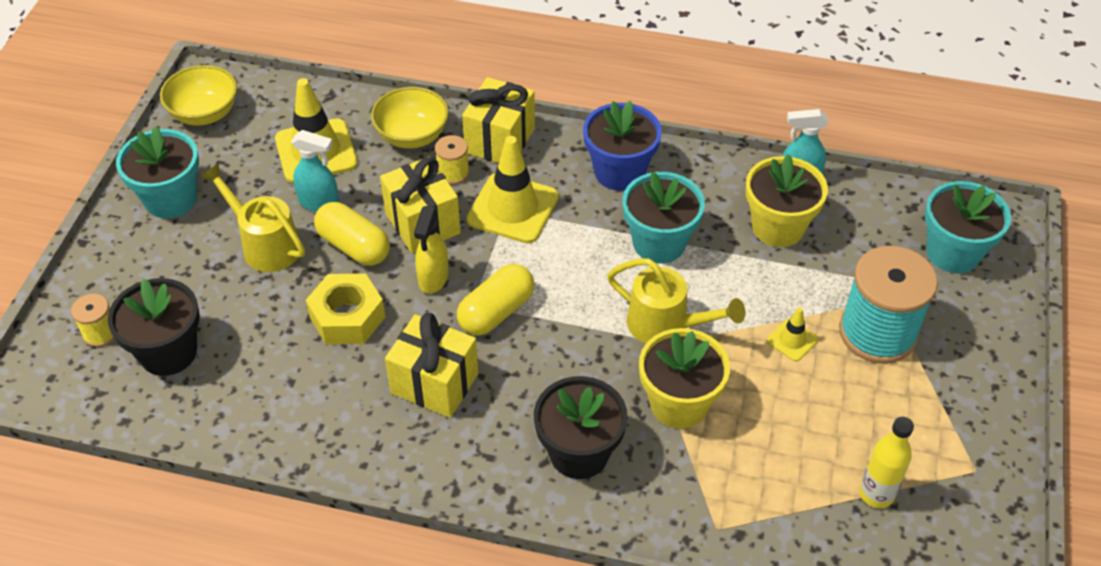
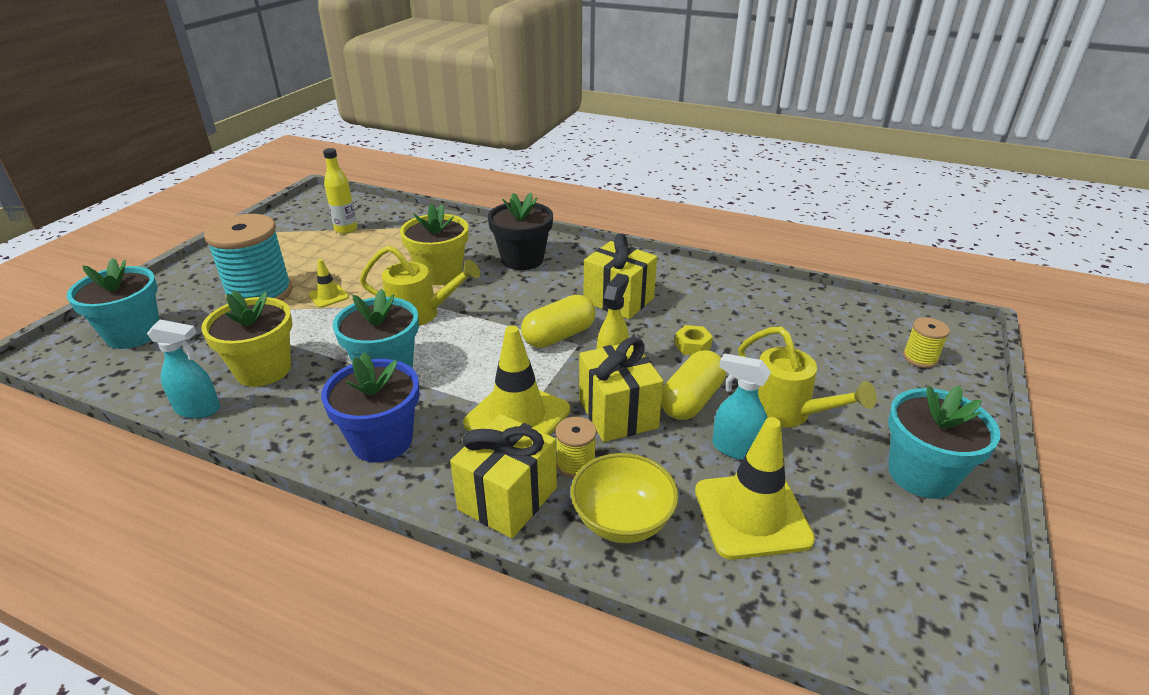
camera: 170 degrees left, 15 degrees down
black flower pot [108,278,200,376] -> none
yellow bowl [160,65,237,125] -> none
yellow nut [306,274,385,344] -> yellow nut [674,325,713,355], size x0.53
yellow capsule [314,202,390,266] -> yellow capsule turned 75 degrees clockwise [661,350,726,420]
yellow watering can [607,258,745,343] -> yellow watering can turned 150 degrees clockwise [360,246,480,326]

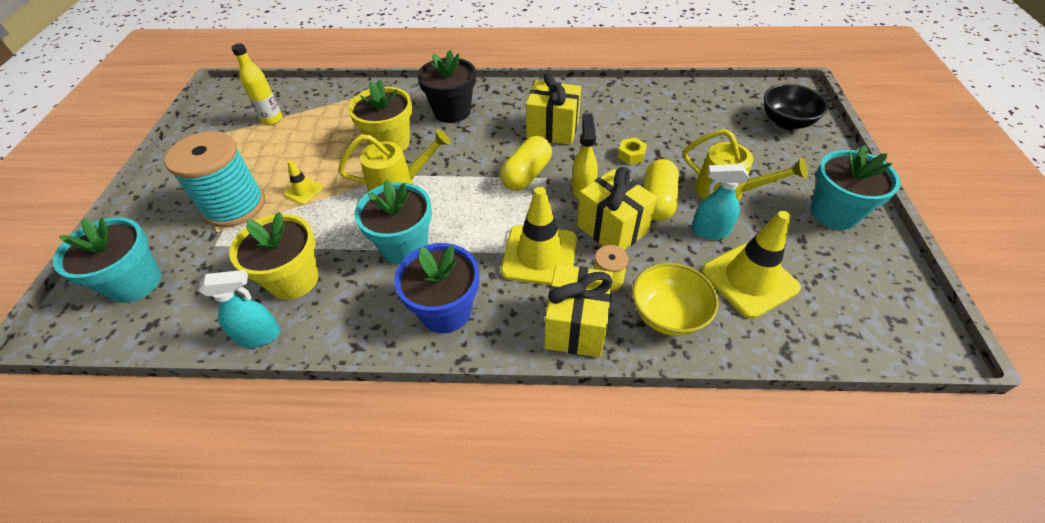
camera: 20 degrees left, 15 degrees up
yellow spool [903,317,950,368] -> black bowl [764,84,829,130]

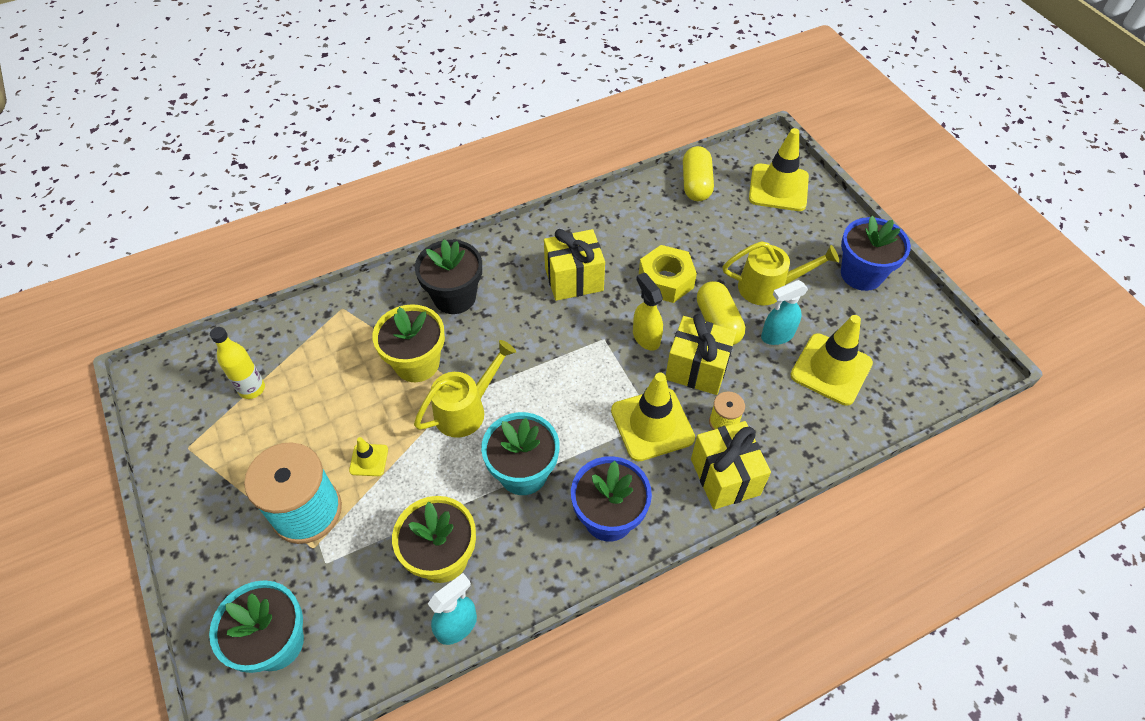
camera: 30 degrees left, 5 degrees up
yellow capsule [500,136,552,191] -> yellow capsule moved to [683,146,714,201]
yellow nut [618,138,647,165] -> yellow nut [639,245,697,303], size x1.88
yellow bowl [632,263,719,336] -> none
black bowl [764,84,829,130] -> yellow traffic cone [749,128,809,211]
turquoise flower pot [810,145,901,230] -> blue flower pot [841,216,911,291]

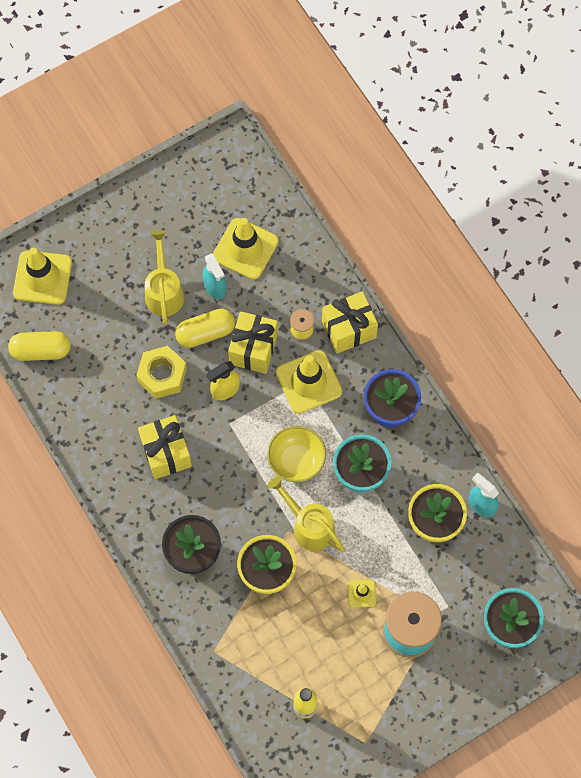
camera: 95 degrees left, 15 degrees up
blue flower pot [841,216,911,291] -> none
none -> yellow bowl [267,426,326,482]

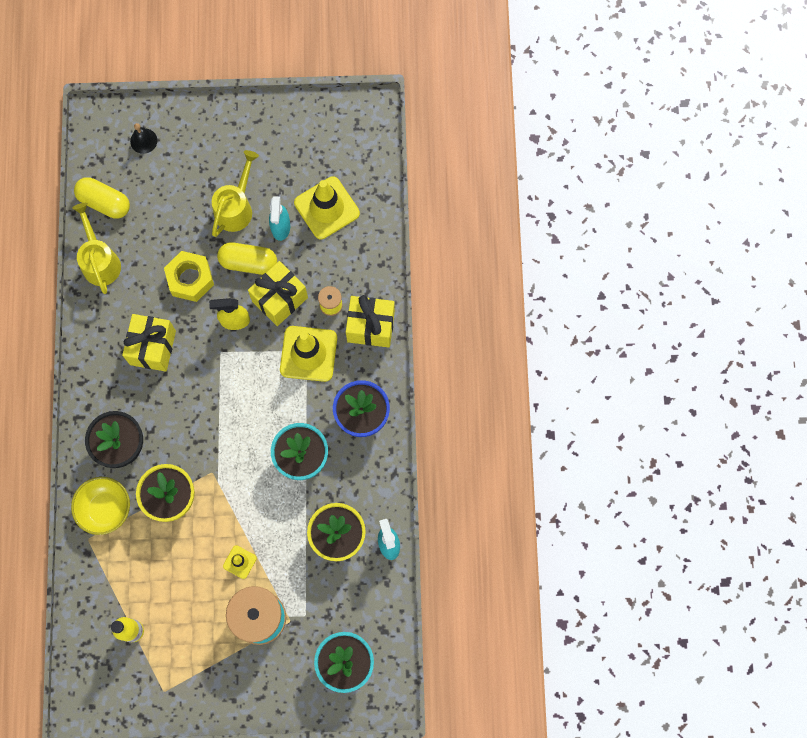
camera: 30 degrees right, 5 degrees up
yellow traffic cone [13,248,72,305] -> black bell [130,123,157,154]
yellow bowl [267,426,326,482] -> yellow bowl moved to [71,477,130,535]
yellow watering can [268,476,345,551] -> yellow watering can moved to [72,203,121,294]

